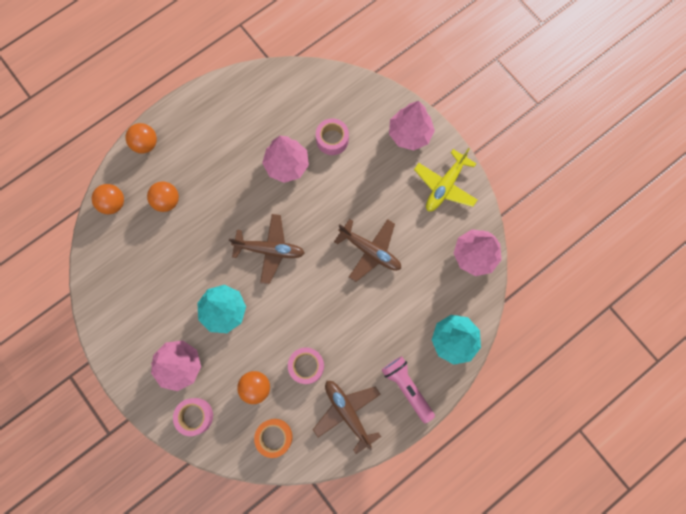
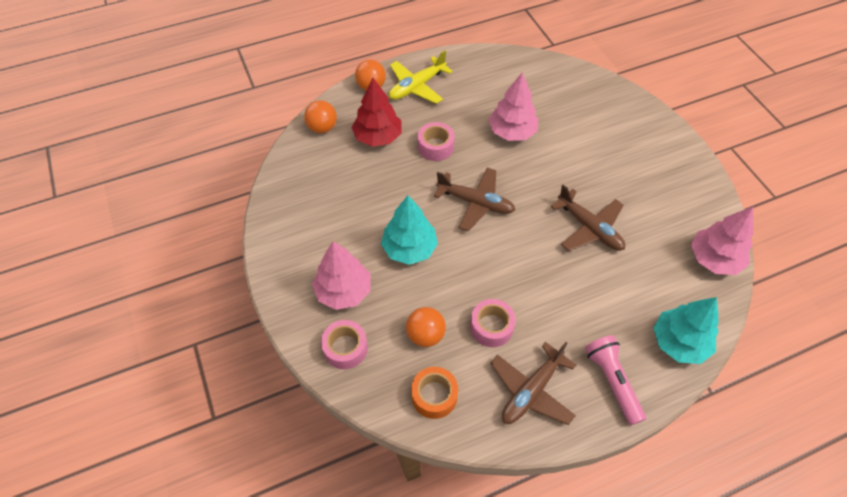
camera: 15 degrees right, 20 degrees down
orange ball [147,181,179,212] -> red tree [352,78,402,147]
brown plane [313,381,381,454] -> brown plane turned 120 degrees counterclockwise [490,342,576,425]
pink tape [316,118,349,155] -> pink tape moved to [418,122,455,161]
pink tree [389,101,435,150] -> none
yellow plane [414,148,477,211] -> yellow plane moved to [389,50,453,104]

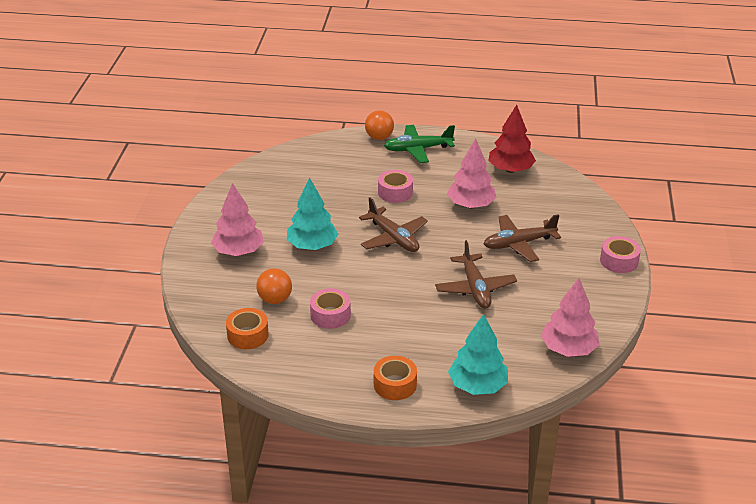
camera: 30 degrees right, 20 degrees down
orange ball [304,100,337,133] -> none
pink tape [321,320,368,369] -> pink tape moved to [600,236,641,273]
red tree [352,78,402,147] -> red tree moved to [489,105,536,173]
yellow plane [389,50,453,104] -> green plane [384,125,455,163]
brown plane [490,342,576,425] -> brown plane moved to [484,214,561,262]
pink flashlight [585,335,646,425] -> orange tape [374,356,417,400]

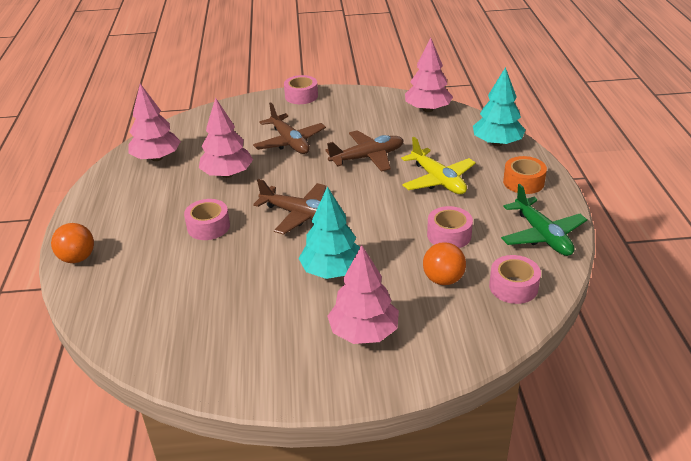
camera: 100 degrees left, 0 degrees up
orange tape [226,308,269,349] -> pink tape [489,255,541,304]
brown plane [359,197,428,252] -> brown plane turned 75 degrees clockwise [253,179,326,235]
green plane [384,125,455,163] -> green plane moved to [501,184,587,256]
red tree [489,105,536,173] -> pink tree [128,84,181,161]
none -> yellow plane [401,137,476,194]

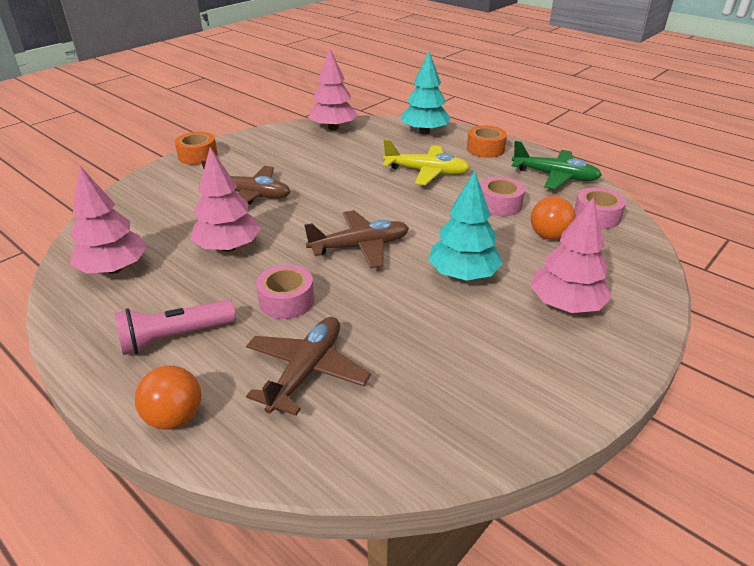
camera: 45 degrees left, 0 degrees up
pink tape [284,75,318,104] -> orange tape [175,132,218,165]
brown plane [325,130,404,172] -> brown plane moved to [246,317,371,416]
none -> pink flashlight [114,300,236,355]

